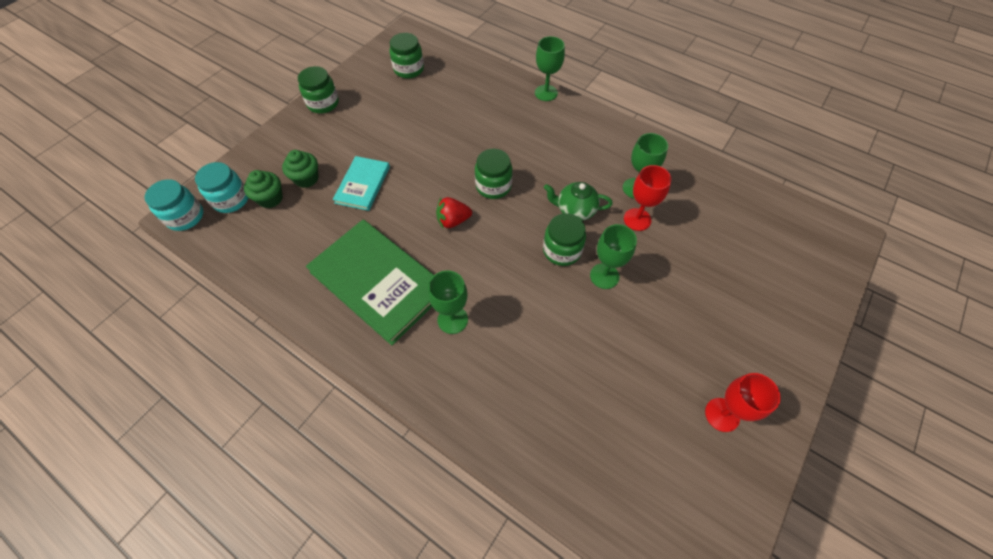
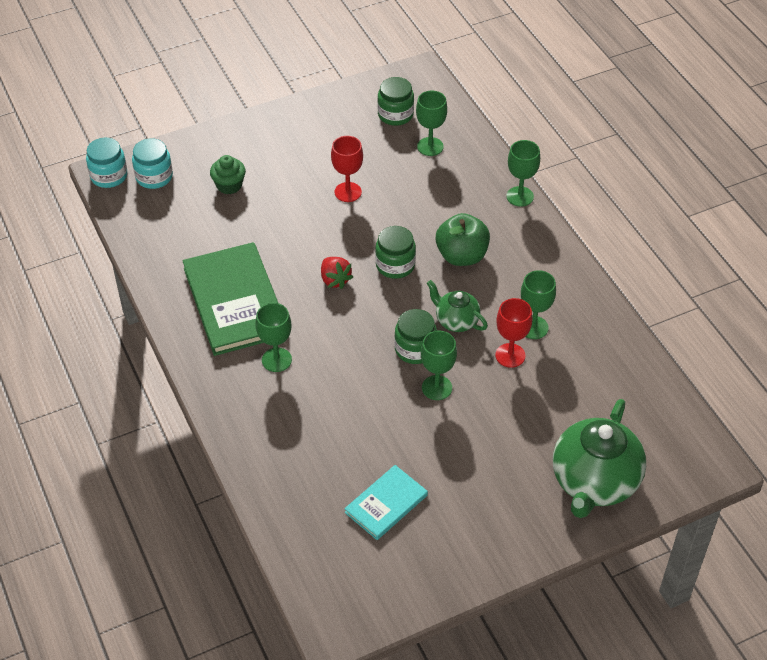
camera: 30 degrees right, 10 degrees down
green cupcake [244,170,283,208] -> none
green jar [298,66,339,114] -> none
turquoise book [333,156,390,211] -> turquoise book moved to [344,465,428,540]
red strawberry [436,197,472,228] -> red strawberry turned 135 degrees counterclockwise [321,257,353,289]
red goblet [705,373,781,432] -> red goblet moved to [331,136,363,202]
none -> green goblet [416,91,447,156]
none -> green apple [436,213,490,266]
none -> green teapot [553,399,646,518]

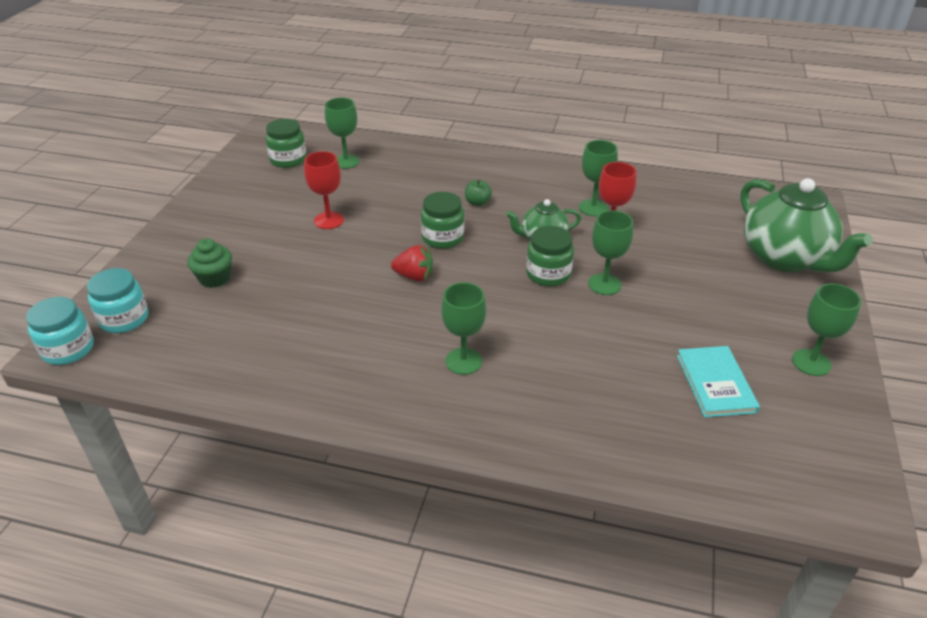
camera: 50 degrees left, 10 degrees down
green book [183,242,278,356] -> none
green apple [436,213,490,266] -> green apple [465,180,492,206], size x0.49
green goblet [506,140,540,207] -> green goblet moved to [792,284,861,376]

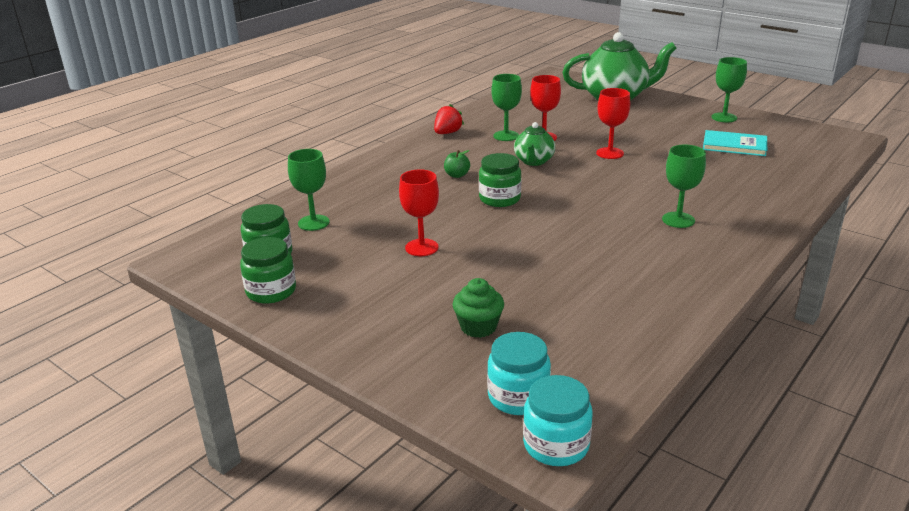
camera: 65 degrees left, 10 degrees down
red strawberry [391,245,433,282] -> red strawberry moved to [434,104,464,134]
green jar [526,226,574,286] -> green jar moved to [240,237,296,304]
green goblet [588,210,633,295] -> red goblet [596,88,630,159]

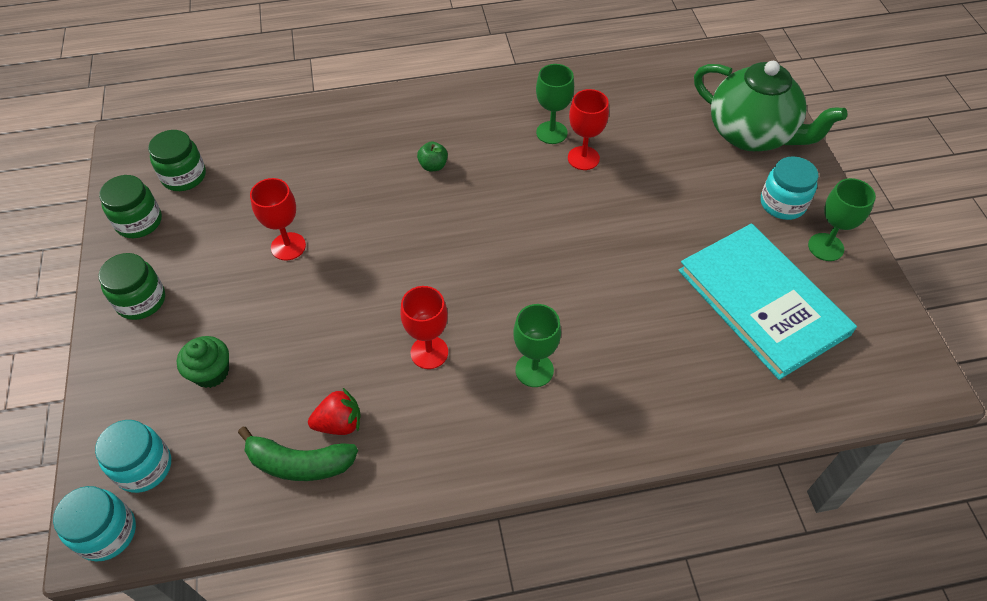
camera: 40 degrees right, 25 degrees up
green goblet [288,149,330,231] -> none
red strawberry [434,104,464,134] -> red strawberry moved to [308,388,361,435]
green jar [479,153,522,207] -> green jar moved to [98,253,165,320]
green teapot [514,122,555,166] -> none
red goblet [596,88,630,159] -> red goblet moved to [400,286,448,369]
turquoise book [703,130,767,156] -> turquoise book [678,224,857,380], size x1.85
none -> green banana [238,427,358,481]
none -> turquoise jar [761,156,818,220]

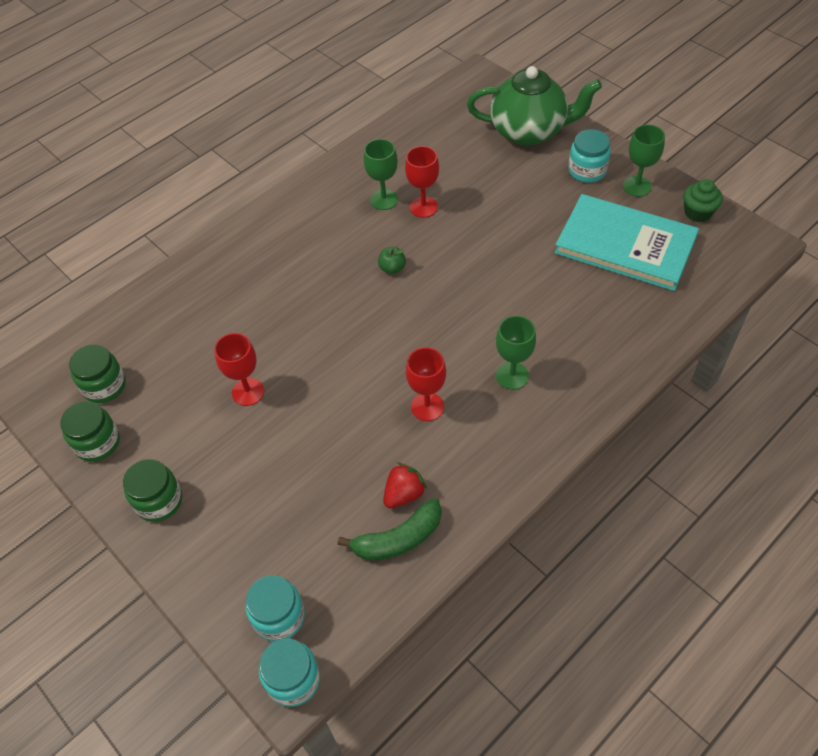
camera: 30 degrees left, 0 degrees up
green cupcake [177,336,229,388] -> green cupcake moved to [683,179,723,222]
green apple [417,142,448,171] -> green apple moved to [378,247,406,274]

